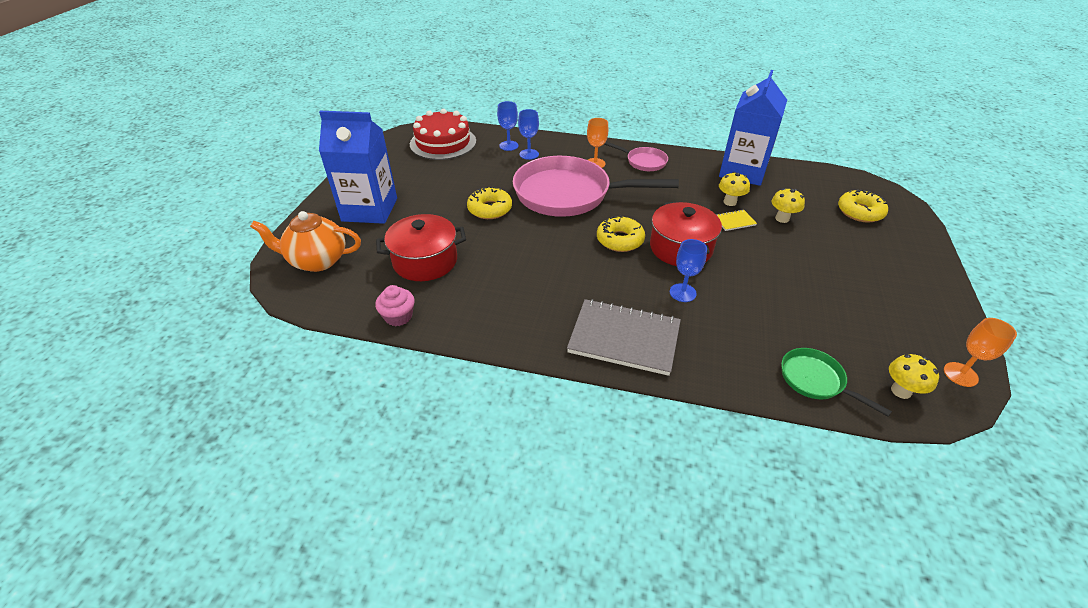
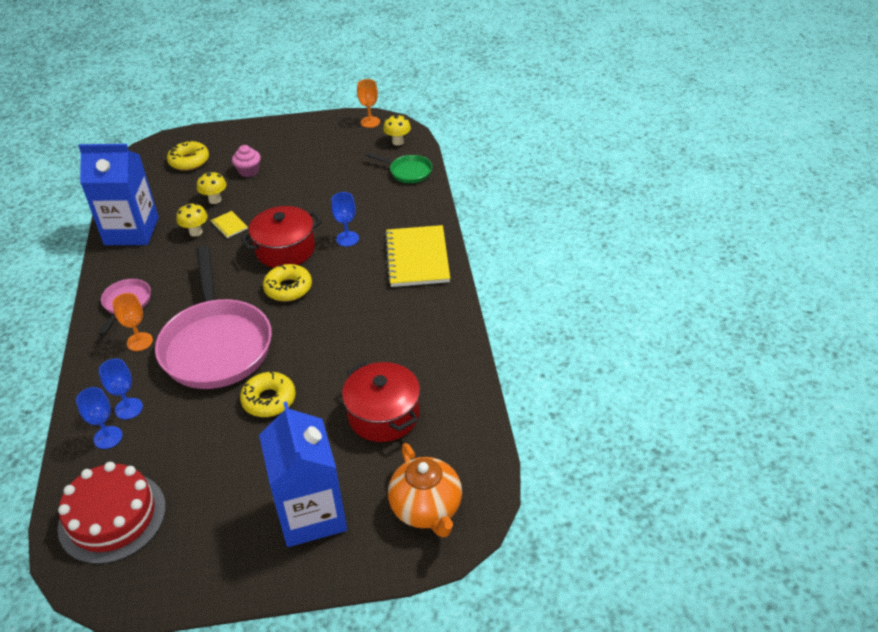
camera: 110 degrees left, 0 degrees up
pink cupcake [375,285,414,326] -> pink cupcake moved to [232,145,261,177]
grey notebook [567,299,681,376] -> yellow notebook [384,225,450,287]
green pan [781,348,892,417] -> green pan turned 90 degrees counterclockwise [365,152,432,183]

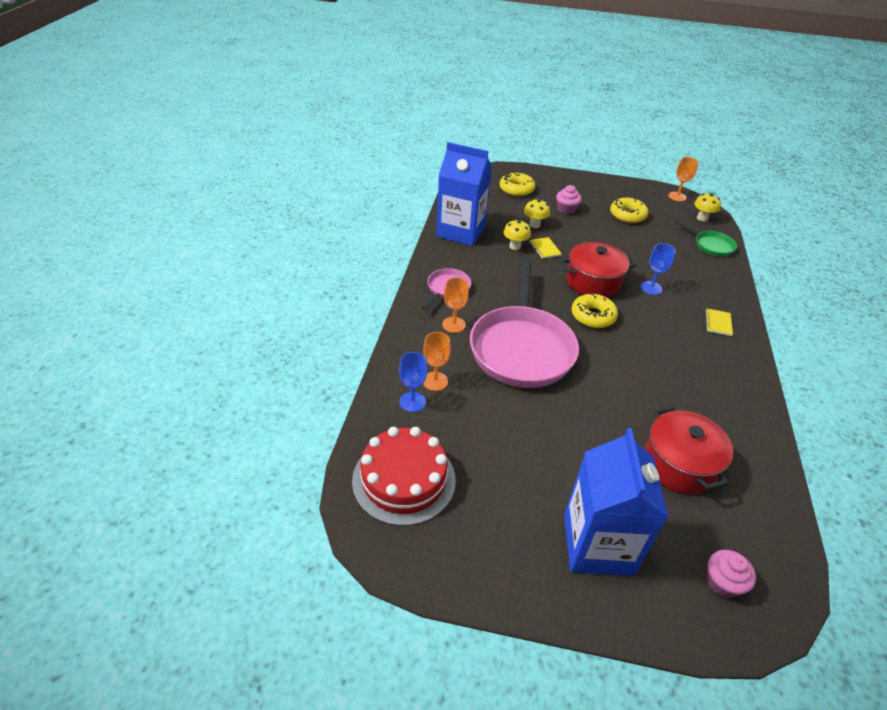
camera: 15 degrees right, 0 degrees up
blue goblet [99,359,143,419] -> orange goblet [423,332,451,391]
yellow donut [240,372,296,417] -> yellow donut moved to [610,198,648,223]
yellow notebook [384,225,450,287] -> yellow notebook [705,308,733,336], size x0.43
orange teapot [388,443,462,537] -> pink cupcake [707,550,756,598]

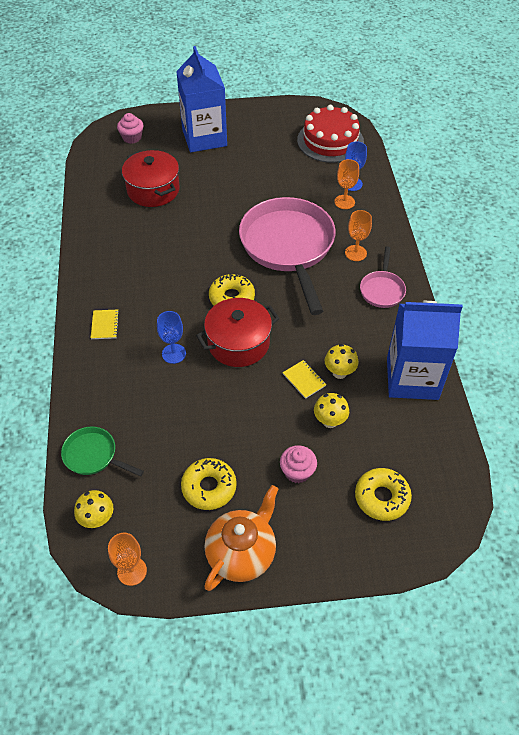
camera: 165 degrees right, 10 degrees up
none -> orange teapot [204,485,278,591]

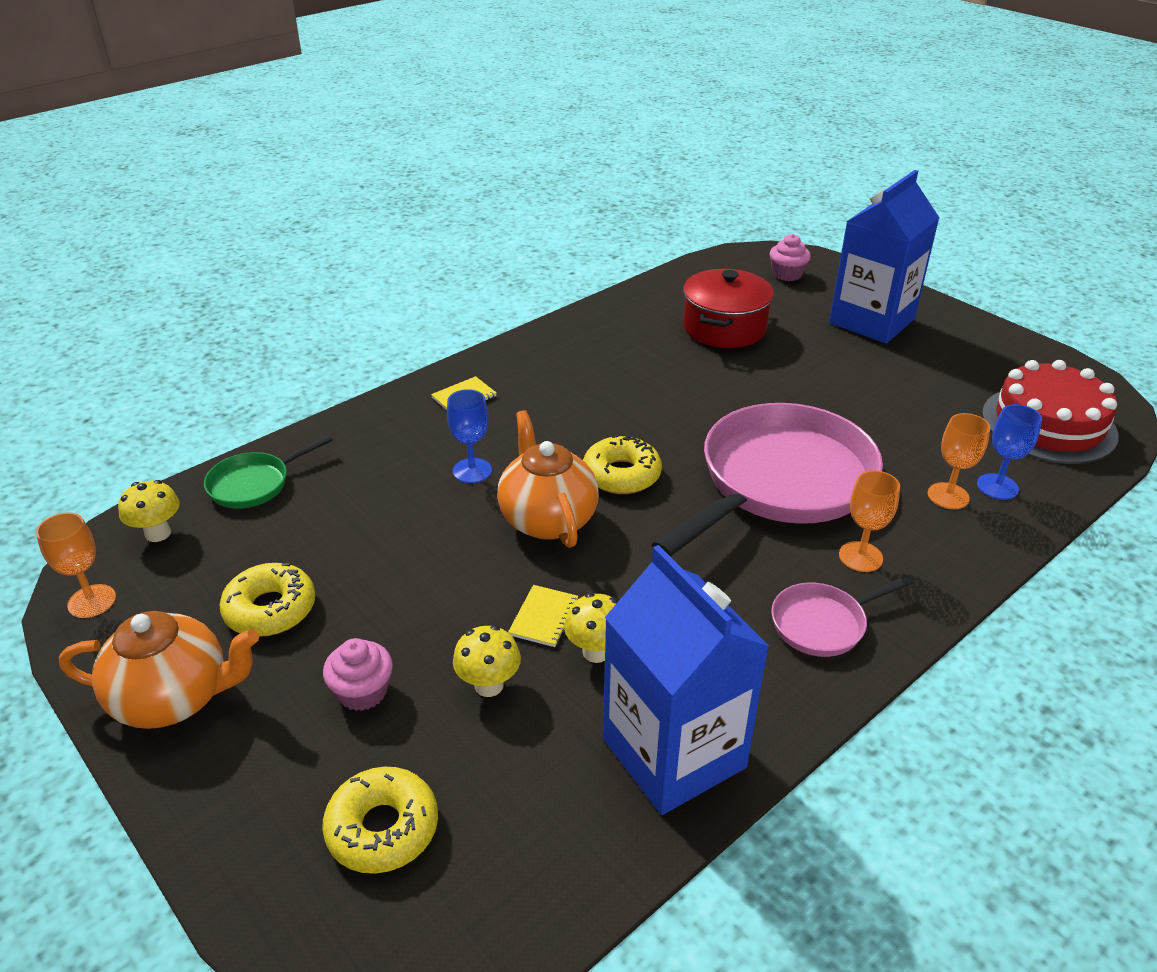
camera: 55 degrees right, 15 degrees down
green pan [61,427,144,477] -> green pan turned 120 degrees counterclockwise [204,435,333,509]
red pot [196,298,280,367] -> orange teapot [497,410,599,548]

